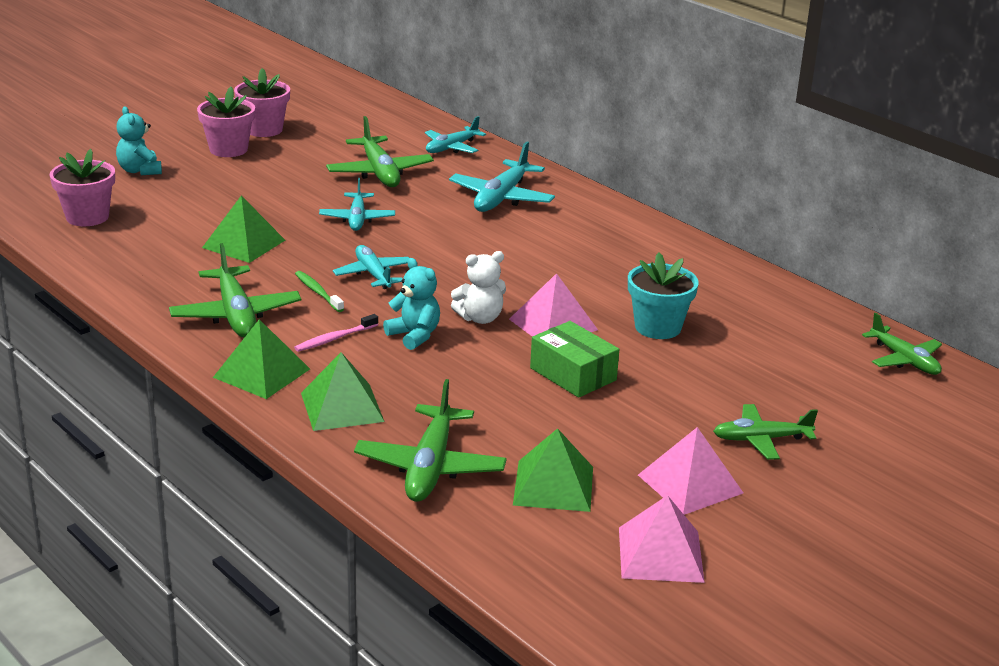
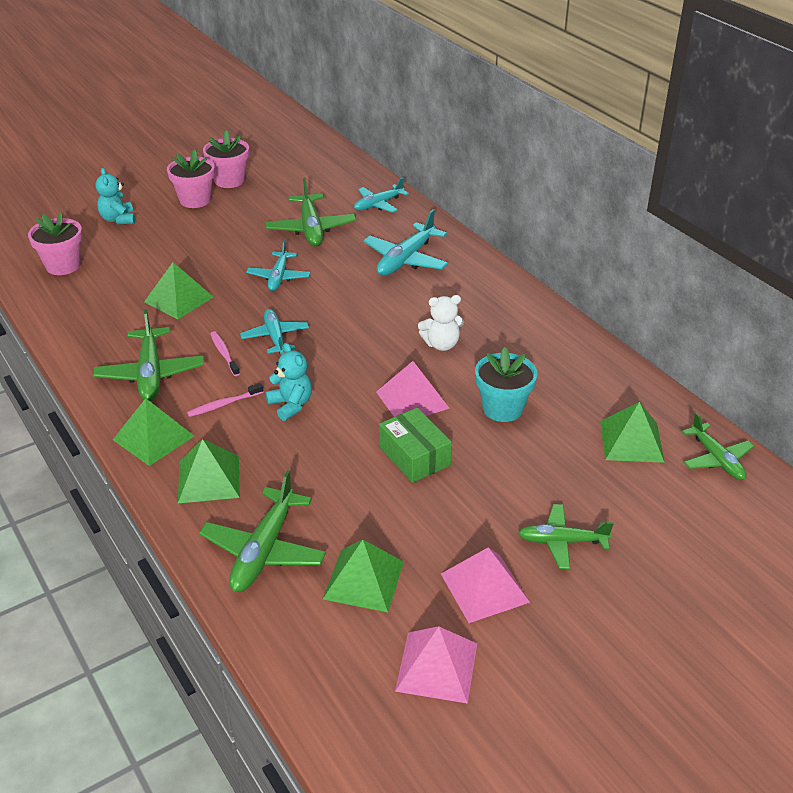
camera: 10 degrees right, 10 degrees up
green toothbrush [295,271,344,312] -> pink toothbrush [210,331,240,376]
white teddy bear [451,251,506,324] -> white teddy bear moved to [418,295,464,351]
none -> green pyramid [600,402,665,463]

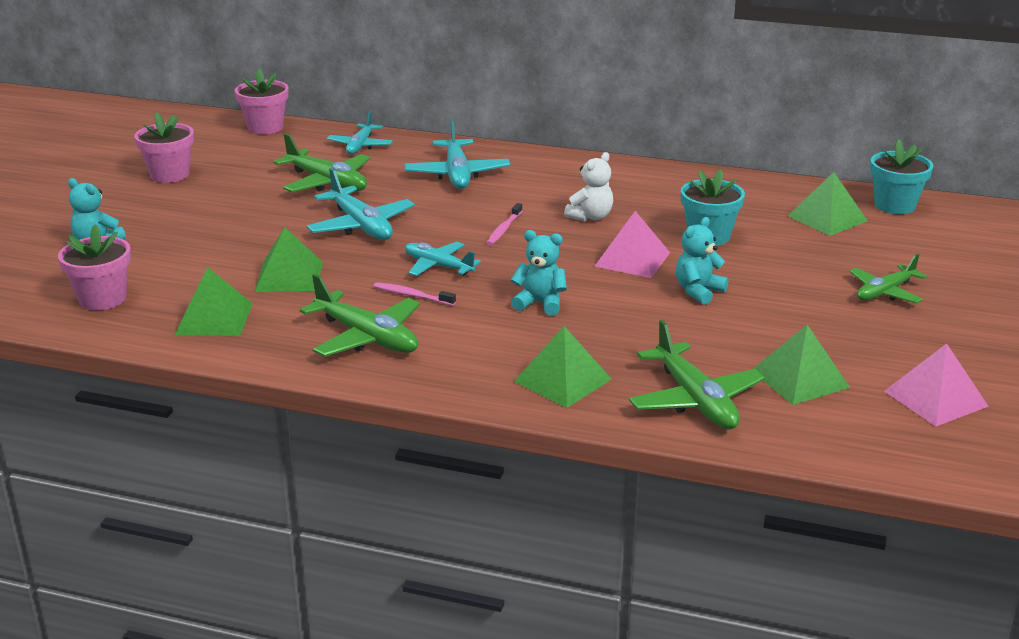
camera: 40 degrees left, 10 degrees down
green pyramid [113,398,194,466] -> green pyramid moved to [175,267,253,336]
pink flower pot [167,149,215,208] -> pink flower pot moved to [235,69,289,134]
pink toothbrush [187,383,263,417] -> pink toothbrush moved to [487,203,522,245]
turquoise plane [246,240,310,291] -> turquoise plane [307,168,415,240], size x1.51
green box [379,408,452,483] -> turquoise teddy bear [676,217,729,305]
pink pyramid [441,547,530,623] -> none
green plane [682,413,754,480] -> turquoise flower pot [870,139,933,214]

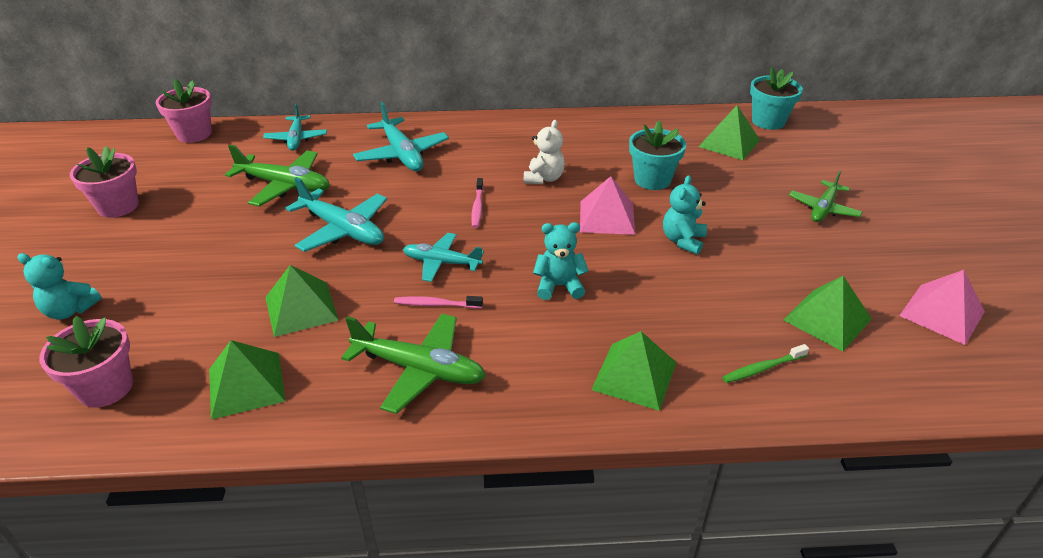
camera: 20 degrees left, 10 degrees up
green plane [629,320,765,430] -> green toothbrush [722,344,809,383]

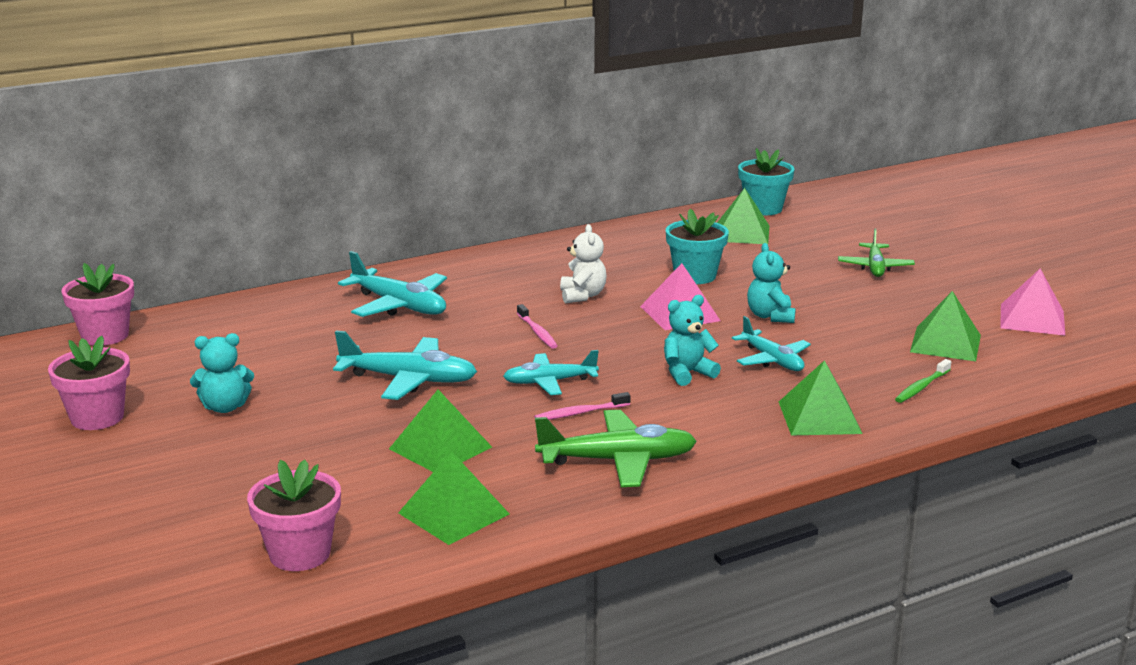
camera: 25 degrees left, 15 degrees down
turquoise teddy bear [17,253,102,320] -> turquoise teddy bear moved to [190,333,254,413]
green plane [225,144,330,207] -> none
turquoise plane [263,104,327,151] -> turquoise plane moved to [732,316,811,371]

